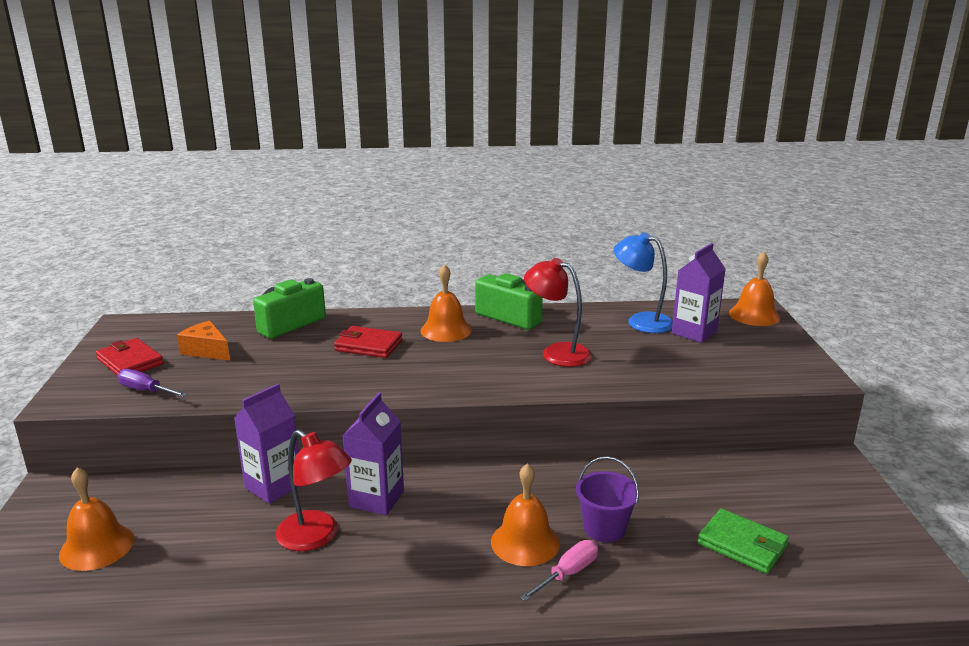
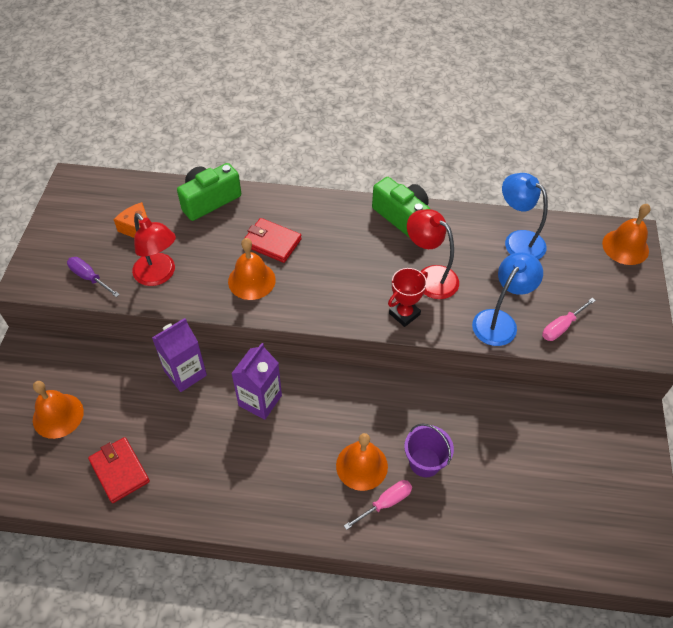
camera: 10 degrees right, 30 degrees up
red wallet [96,338,164,376] -> red wallet moved to [88,437,150,503]
red lamp [276,430,352,551] -> red lamp moved to [132,213,176,286]
orange bell [420,264,472,342] -> orange bell moved to [228,238,276,300]
purple carton [672,243,725,343] -> none
green wallet [698,509,789,574] -> none
none -> red trophy [388,268,428,327]
none -> blue lamp [472,252,543,346]
none -> pink screwdriver [542,298,596,341]

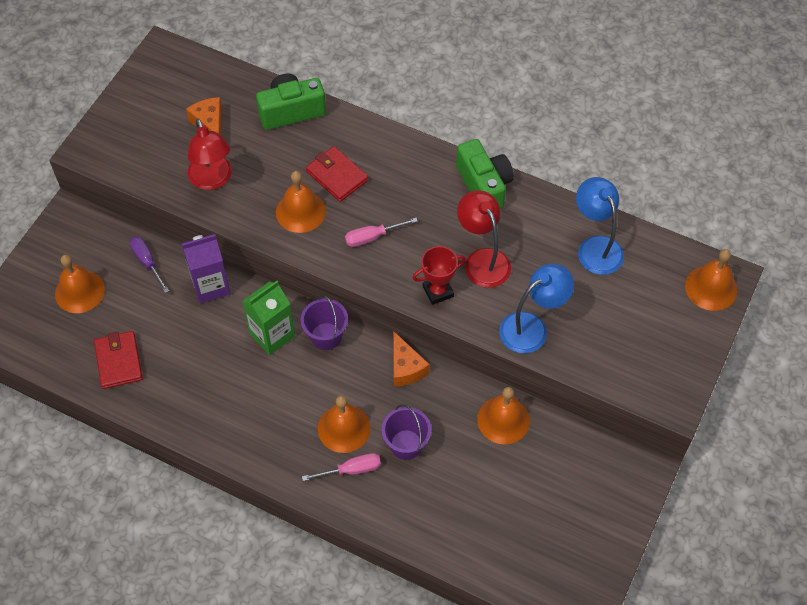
camera: 20 degrees right, 5 degrees up
purple screwdriver [67,257,120,297] -> purple screwdriver moved to [130,237,169,293]
purple carton [231,343,282,420] -> green carton [242,281,295,355]
pink screwdriver [542,298,596,341] -> pink screwdriver moved to [345,218,418,247]
none -> purple bucket [300,295,348,350]
none -> orange cheese [393,331,430,387]
none -> orange bell [477,387,530,445]

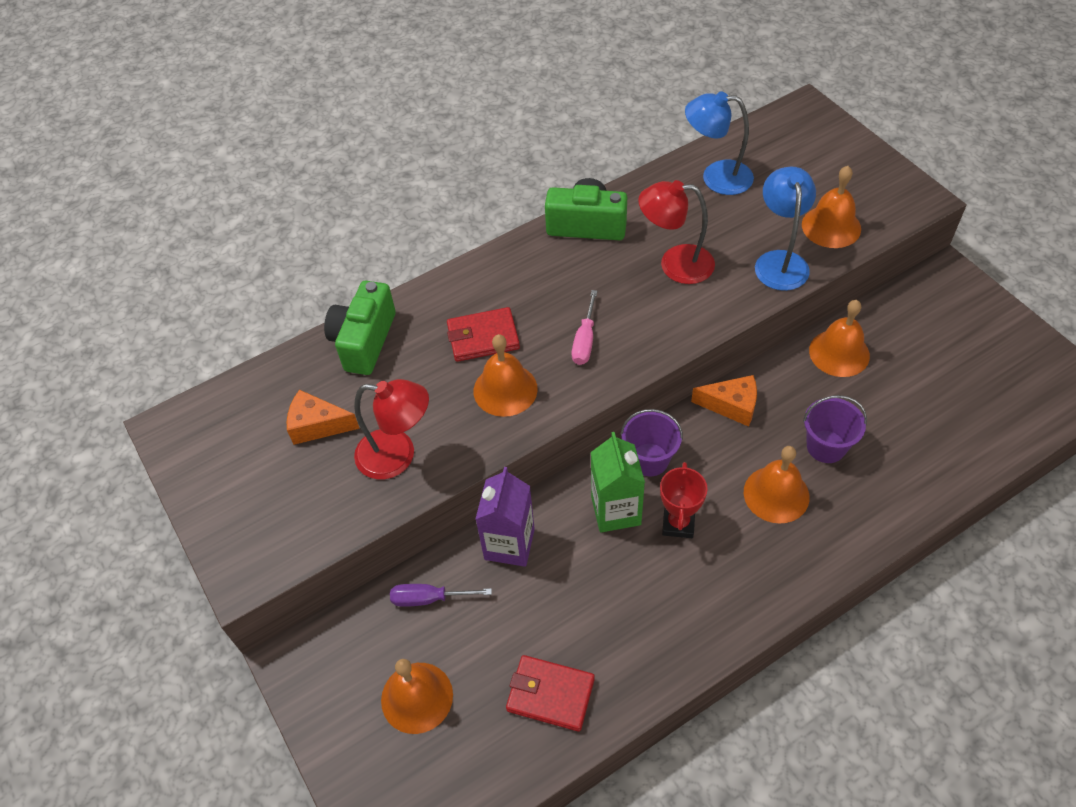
camera: 55 degrees left, 5 degrees down
pink screwdriver [302,453,381,481] -> none
red trophy [413,246,466,305] -> red trophy moved to [660,462,708,538]
orange bell [685,249,737,311] -> orange bell moved to [802,166,861,248]

